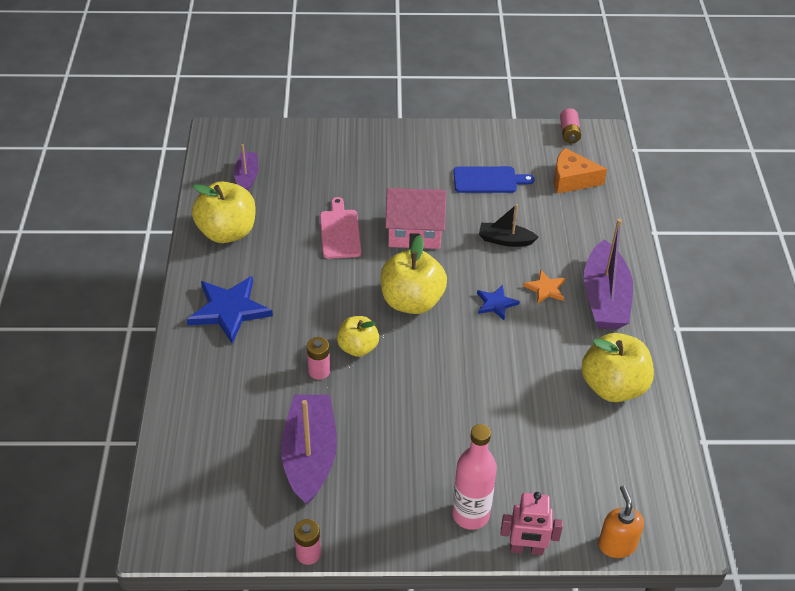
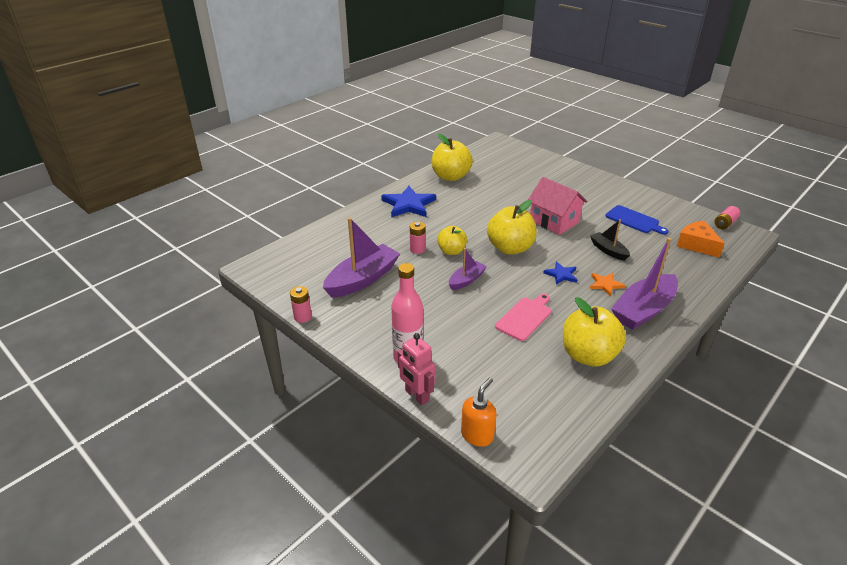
camera: 45 degrees right, 10 degrees down
purple boat [234,144,259,191] -> purple boat moved to [449,248,487,290]
pink cutting board [320,197,361,259] -> pink cutting board moved to [495,293,551,341]

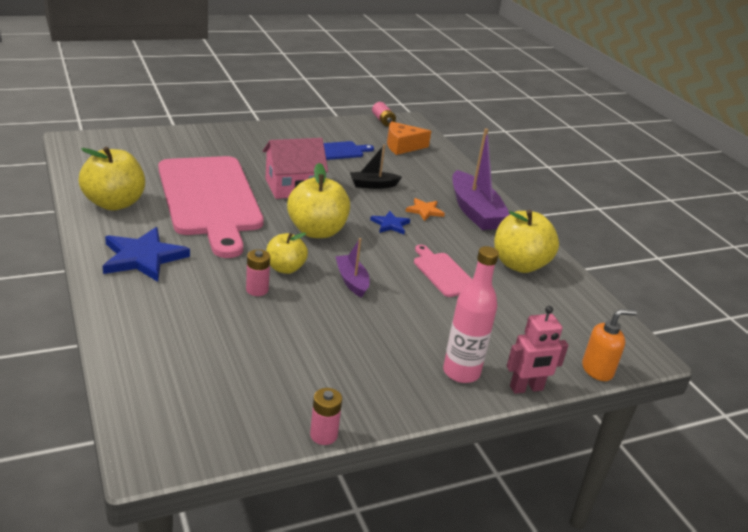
camera: 70 degrees left, 5 degrees down
purple boat [323,217,400,298] -> none
orange soap dispenser [461,377,497,447] -> orange soap dispenser turned 105 degrees clockwise [582,309,637,381]
none -> pink cutting board [158,156,264,258]

